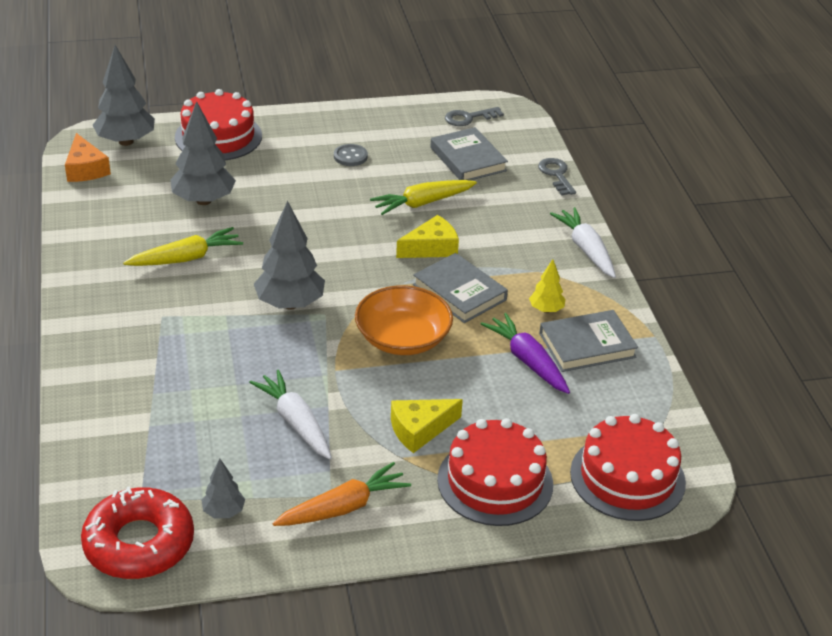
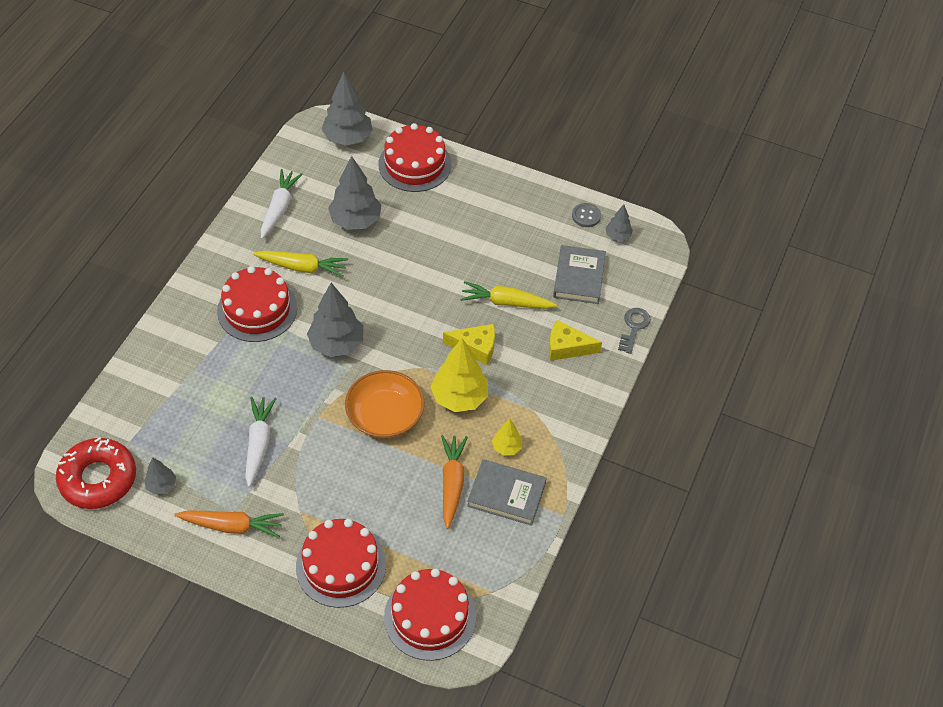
camera: 35 degrees right, 15 degrees up
orange cheese [65,133,111,182] -> none
grey button [334,144,368,166] -> grey button moved to [572,203,601,227]
yellow cheese [391,399,463,453] -> yellow cheese moved to [549,320,602,361]
grey book [413,253,508,323] -> yellow tree [430,338,488,412]
grey key [445,107,504,126] -> grey tree [605,204,633,241]
purple carrot [481,313,570,394] -> orange carrot [441,435,468,529]
white carrot [550,207,616,278] -> white carrot moved to [261,169,303,239]
none -> red cake [217,266,297,342]

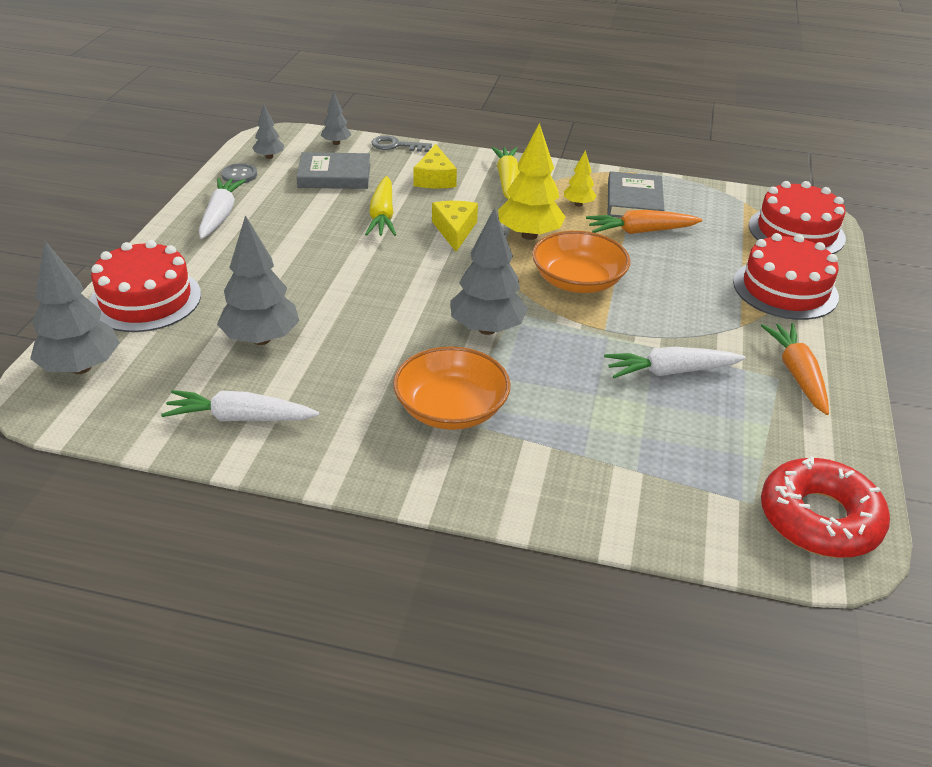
camera: 100 degrees left, 15 degrees down
grey tree [144,457,176,495] -> grey tree moved to [321,92,352,145]
red cake [217,266,297,342] -> orange bowl [393,346,511,430]
yellow carrot [253,250,348,277] -> yellow carrot moved to [491,147,520,200]
none -> white carrot [199,178,246,239]

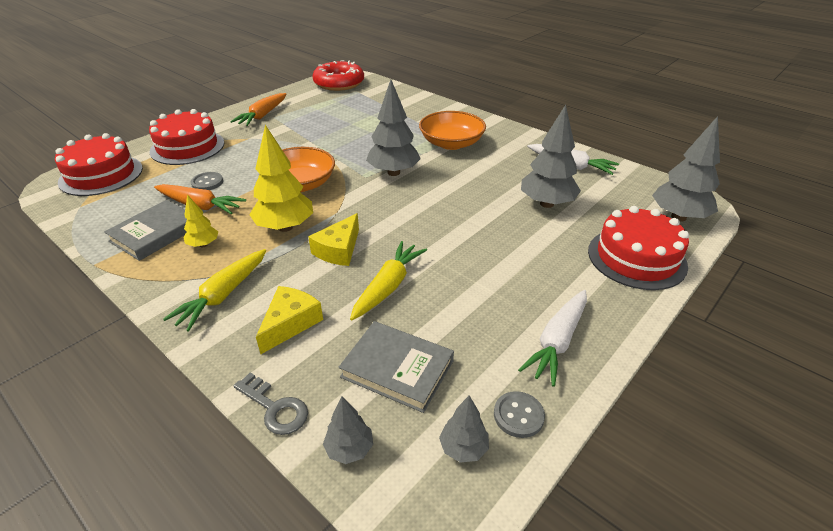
camera: 150 degrees left, 0 degrees up
white carrot [604,347,746,378] -> none
none -> grey button [191,172,223,190]

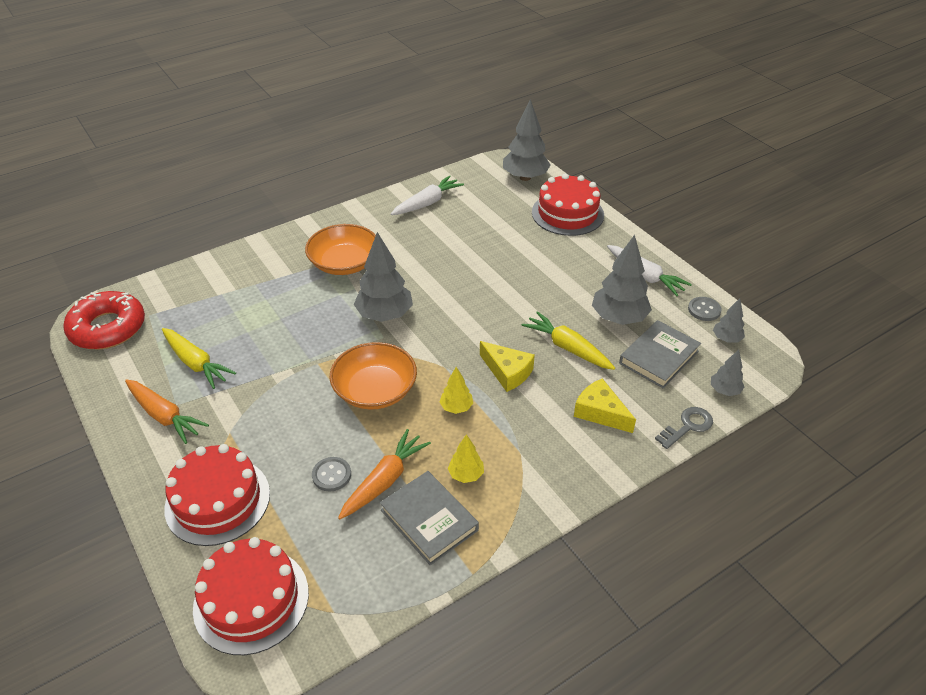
camera: 75 degrees left, 5 degrees up
yellow carrot [163,249,266,332] -> yellow carrot moved to [162,328,236,389]
yellow tree [249,125,313,232] -> yellow tree [439,367,473,414], size x0.52
grey tree [521,105,581,208] -> grey tree moved to [592,235,652,325]

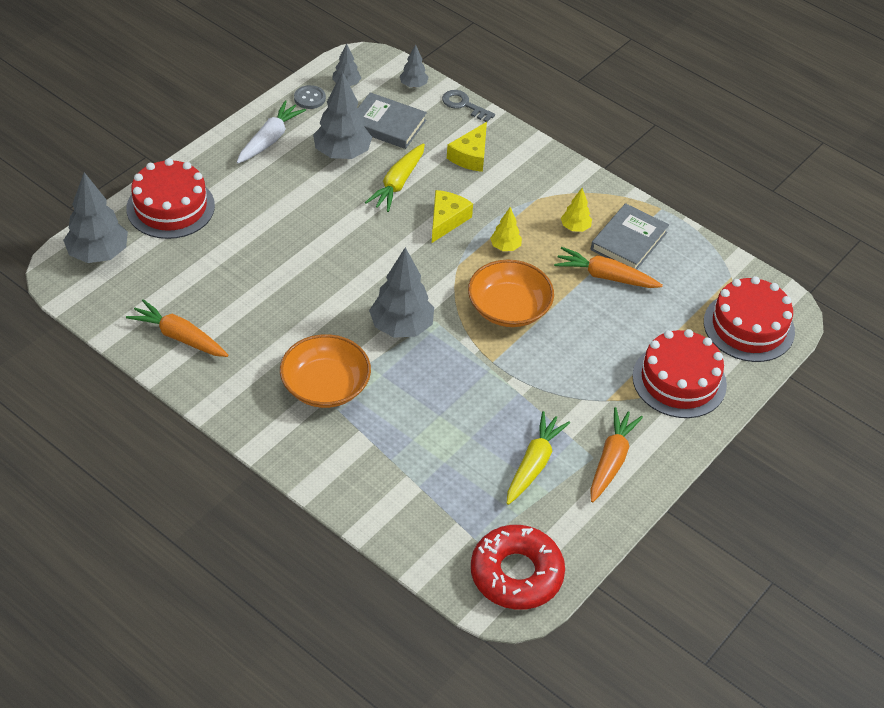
camera: 110 degrees left, 5 degrees up
grey button [312,457,351,491] -> none
white carrot [391,175,464,215] -> orange carrot [126,299,228,357]

